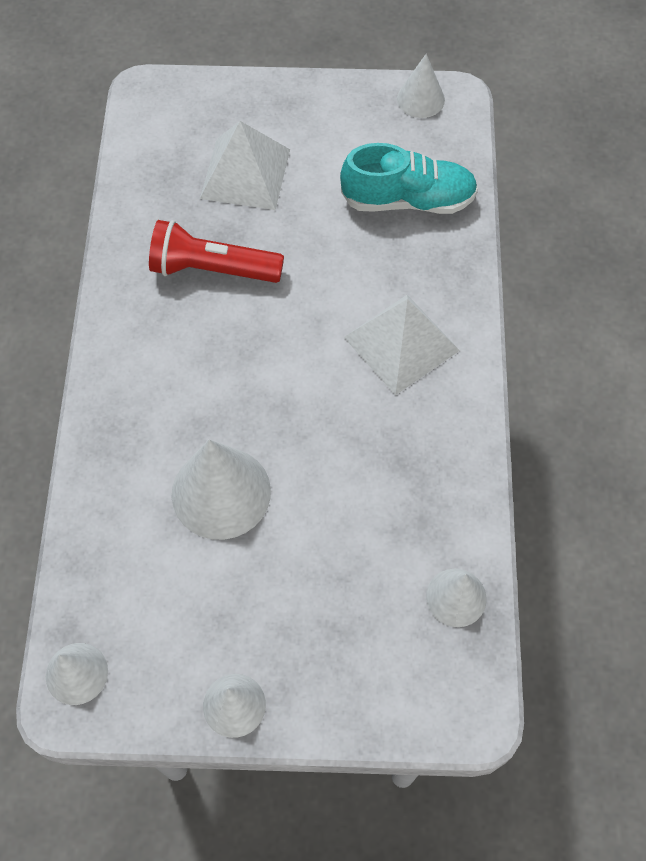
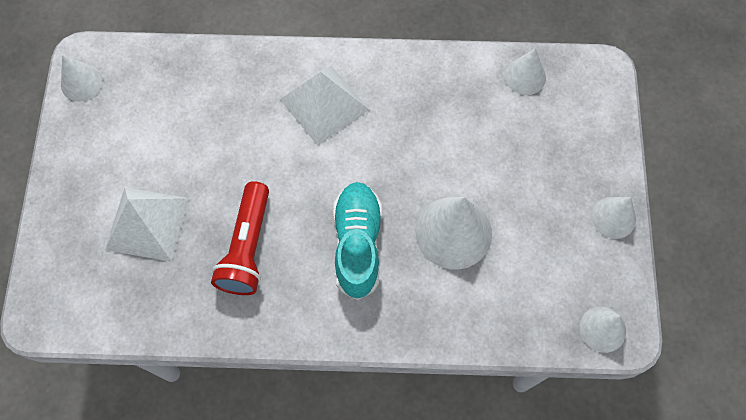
camera: 90 degrees left, 5 degrees up
turquoise shoe [340,143,478,214] -> turquoise shoe moved to [333,182,382,300]

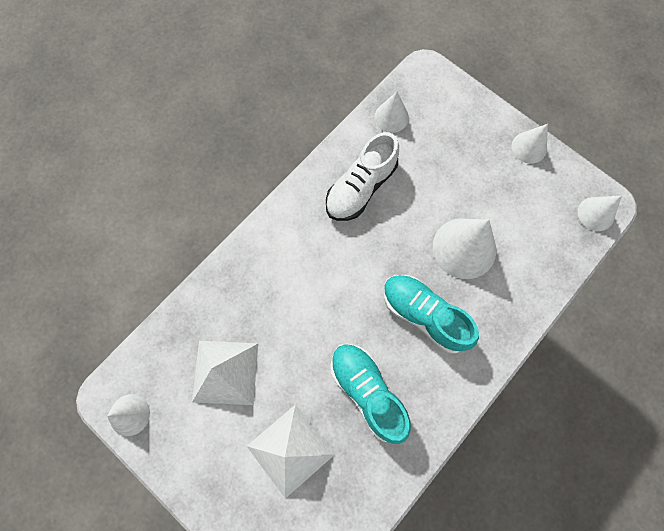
camera: 50 degrees left, 5 degrees up
red flashlight [211,181,269,295] -> turquoise shoe [331,344,411,444]
white pyramid [280,65,369,146] -> white pyramid moved to [192,341,258,405]
none -> white shoe [326,132,399,221]

